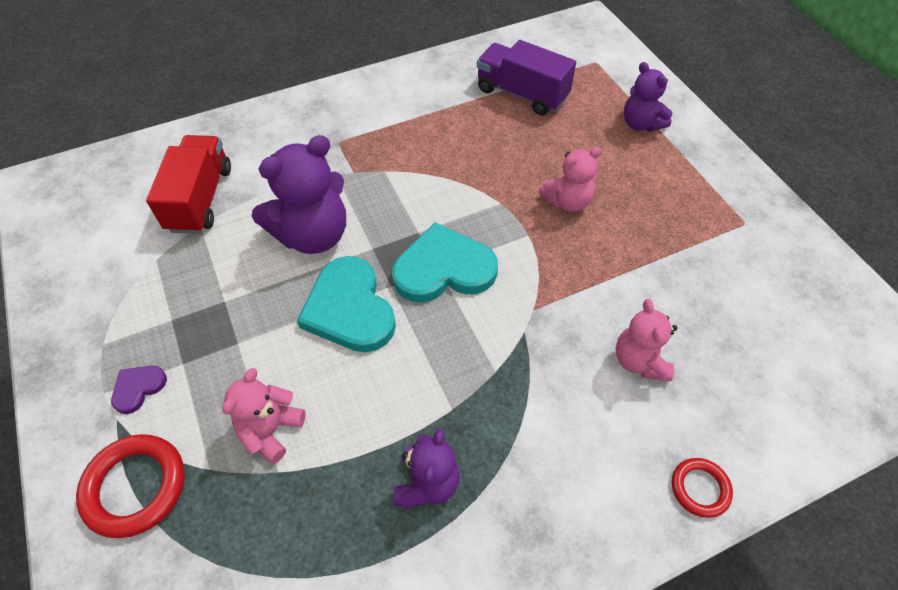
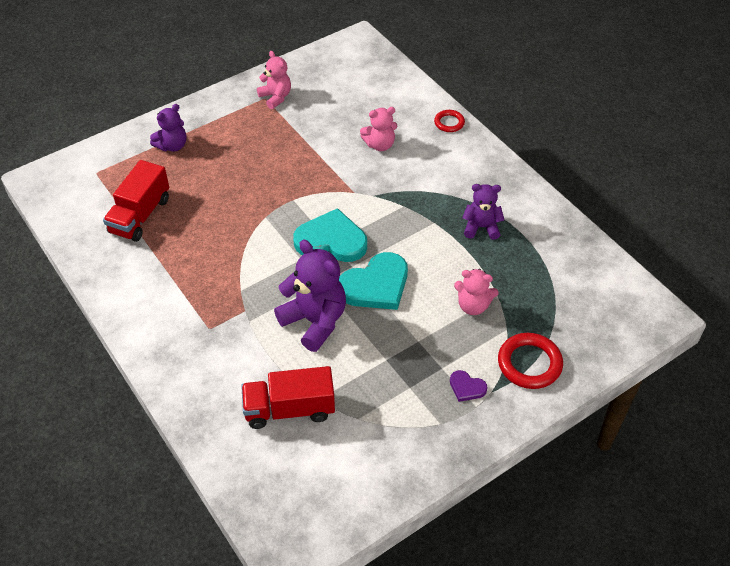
camera: 100 degrees left, 5 degrees down
turquoise heart [392,222,498,303] -> turquoise heart turned 120 degrees clockwise [293,208,367,262]
purple truck [477,40,576,115] -> red truck [103,160,169,242]
pink teddy bear [539,147,602,212] -> pink teddy bear moved to [257,51,291,109]

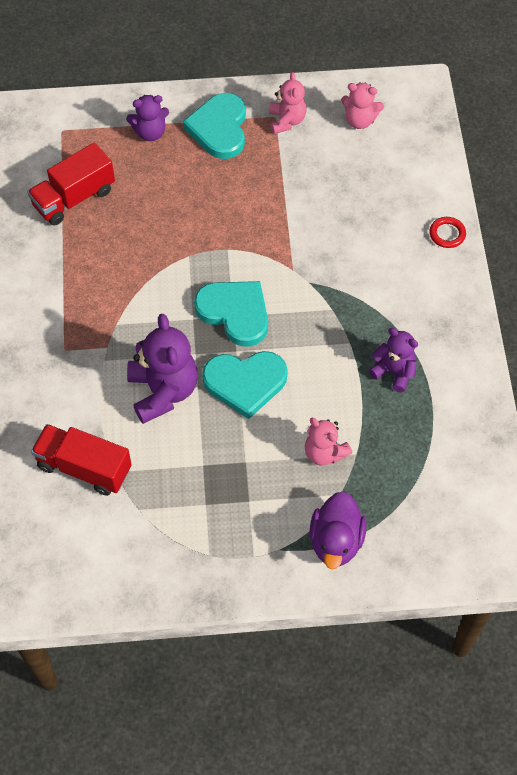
camera: 30 degrees right, 10 degrees up
pink teddy bear [360,107,397,151] -> pink teddy bear moved to [341,83,384,129]
purple heart [450,370,488,402] -> none
red ring [498,333,563,389] -> purple duck [309,491,367,570]
none -> turquoise heart [183,93,246,159]

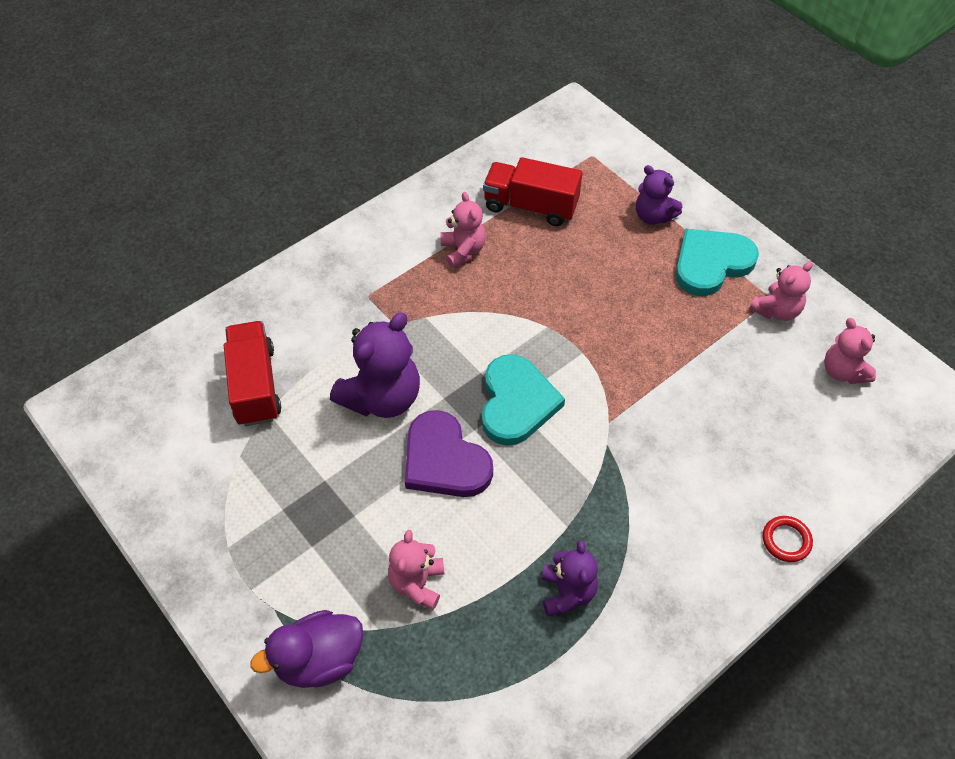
camera: 55 degrees right, 5 degrees down
turquoise heart [202,351,288,419] -> purple heart [405,410,493,497]
none -> pink teddy bear [441,192,486,268]

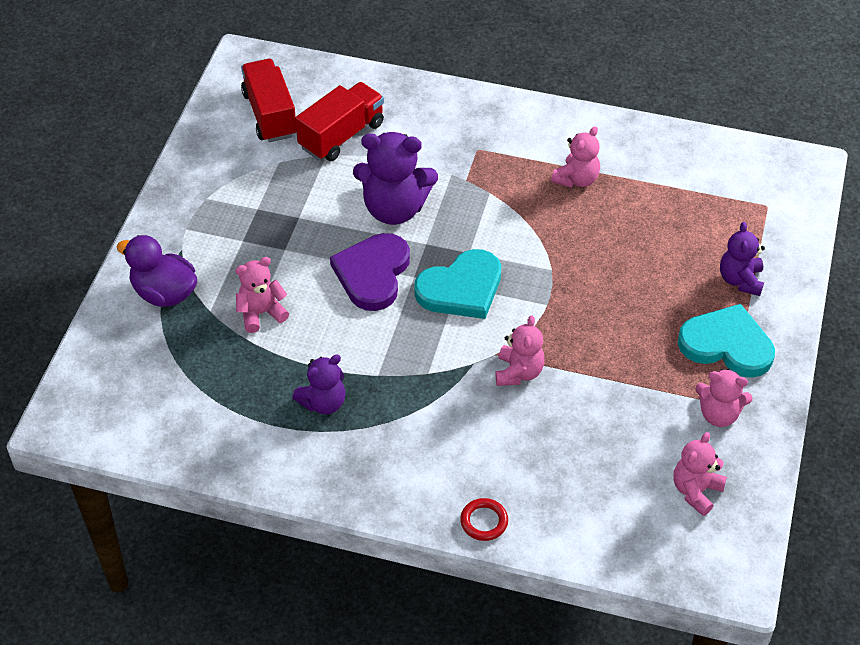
camera: 55 degrees right, 5 degrees down
red truck [483,157,582,226] -> red truck moved to [241,59,297,142]
none -> pink teddy bear [495,315,545,386]

